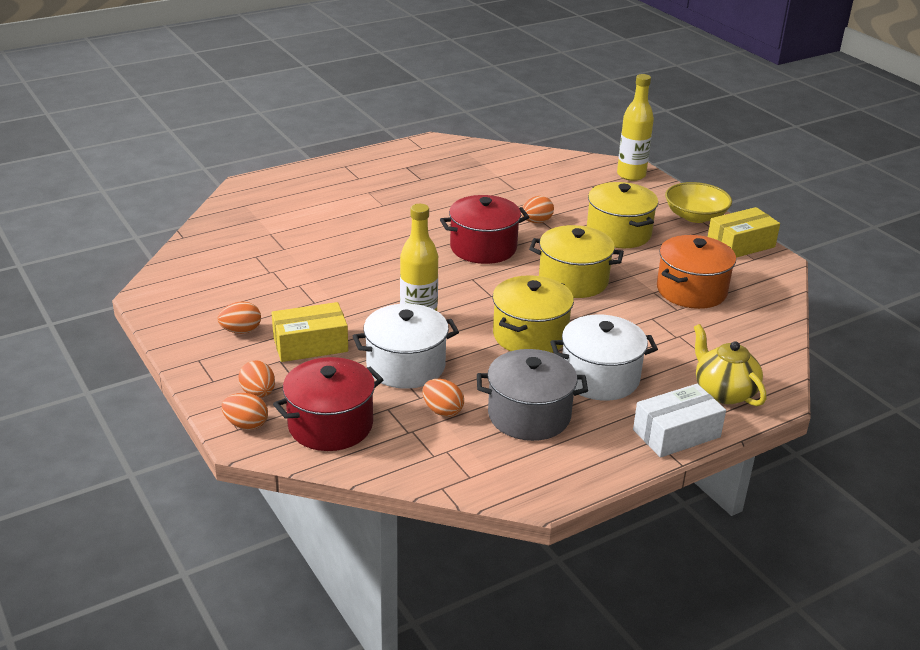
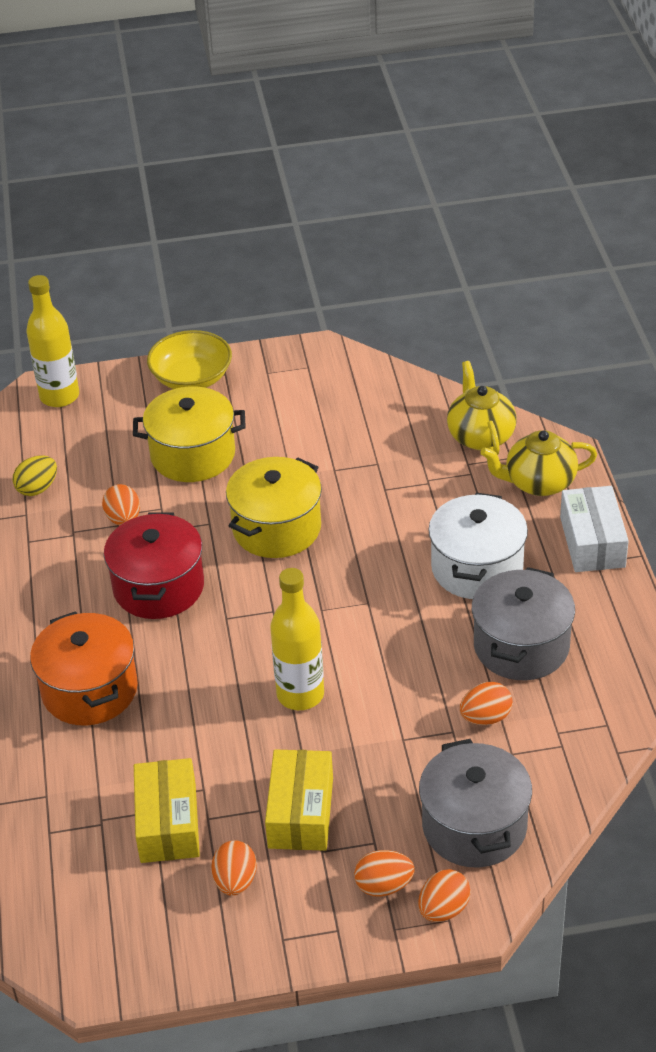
camera: 65 degrees left, 10 degrees up
red pot [273,357,384,451] -> grey pot [419,739,532,868]
white pot [353,304,459,389] -> none
yellow pot [493,275,574,353] -> none
orange pot [657,235,736,309] -> orange pot moved to [30,611,138,725]
yellow box [708,207,780,258] -> yellow box moved to [134,758,200,863]
none -> yellow egg [12,455,57,496]
none -> yellow teapot [447,361,517,455]

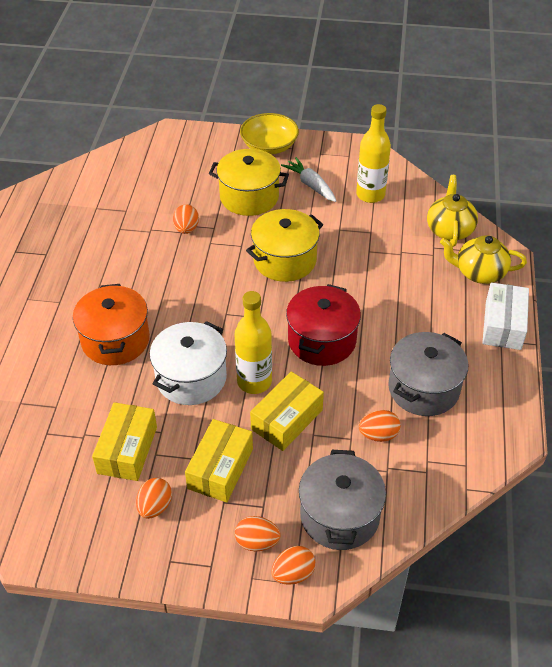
camera: 15 degrees right, 5 degrees up
yellow egg [12,455,57,496] -> none
yellow bottle [26,275,79,407] -> yellow bottle moved to [356,104,391,203]
red pot [104,512,204,619] -> red pot moved to [286,284,361,366]
white pot [429,493,528,599] -> white pot moved to [150,321,227,405]
none -> yellow box [250,372,324,451]
none -> white carrot [281,157,336,202]

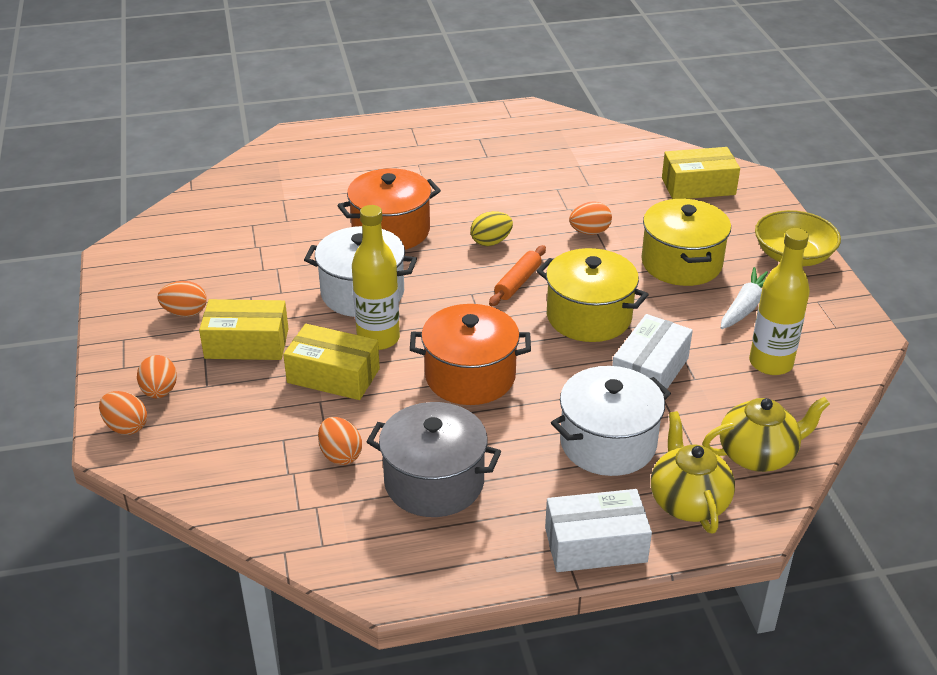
camera: 70 degrees right, 10 degrees down
yellow box [92,402,157,481] -> yellow box moved to [662,147,740,199]
red pot [286,284,361,366] -> orange pot [410,304,531,405]
grey pot [299,450,386,550] -> none
none -> yellow egg [470,211,513,246]
none -> orange rolling pin [489,245,546,306]
none -> white pot [551,366,671,476]
none -> white box [612,314,693,395]

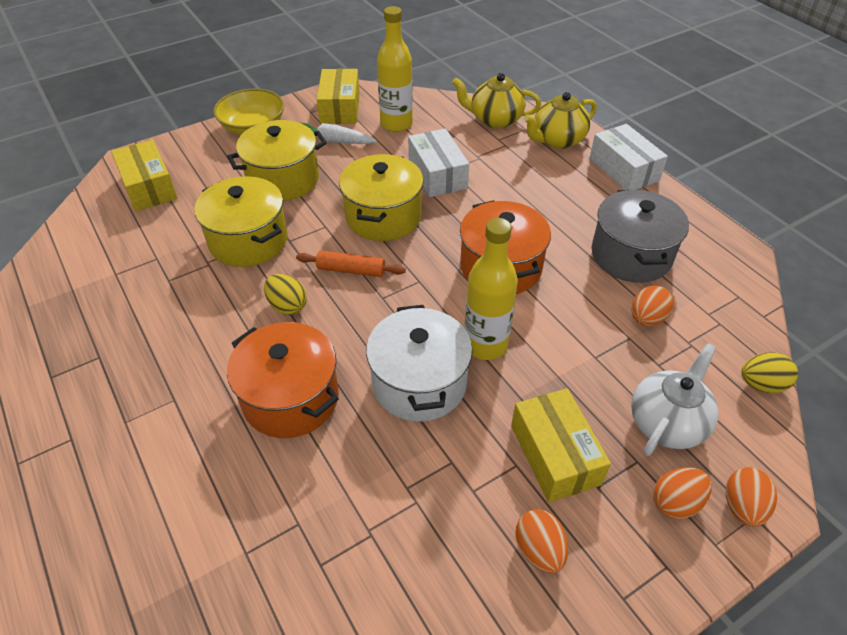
camera: 110 degrees left, 10 degrees up
yellow box [283,324,380,400] -> yellow box moved to [317,69,360,124]
white pot [551,366,671,476] -> none
orange egg [569,201,612,235] -> yellow pot [194,176,288,267]
white box [612,314,693,395] -> white box turned 60 degrees clockwise [408,128,469,197]
yellow teapot [702,397,830,472] -> yellow teapot turned 45 degrees counterclockwise [452,73,541,129]
none -> white teapot [631,343,718,456]
none -> yellow egg [742,353,798,393]

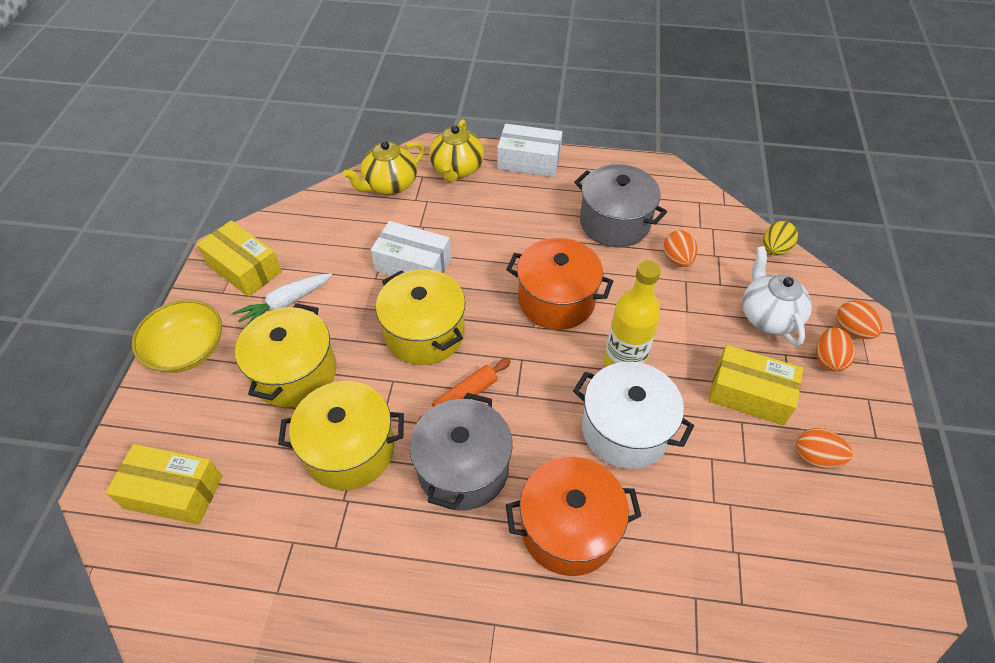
camera: 50 degrees left, 5 degrees up
yellow egg [264,274,307,315] -> grey pot [409,393,512,511]
yellow bottle [377,6,413,132] -> none

